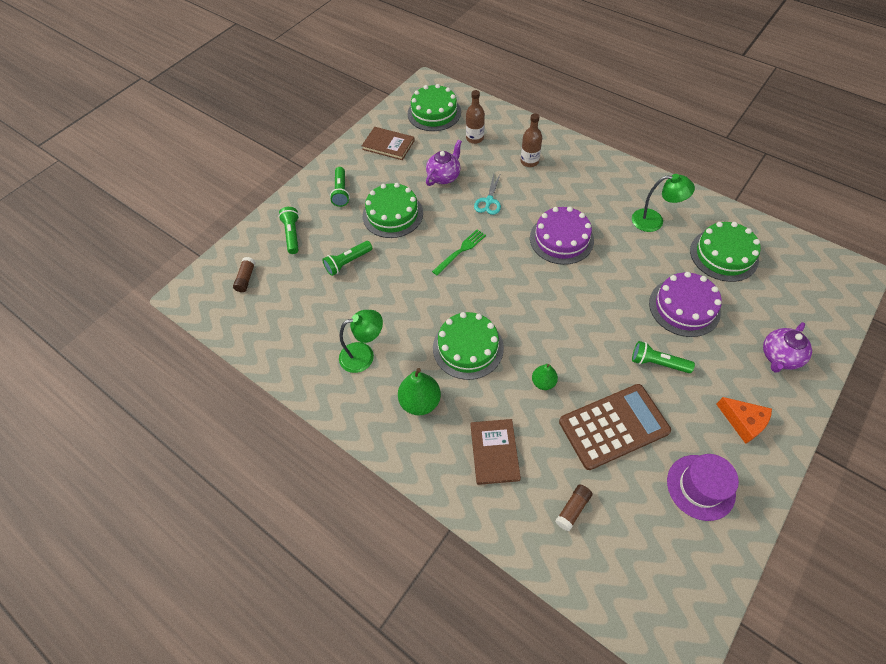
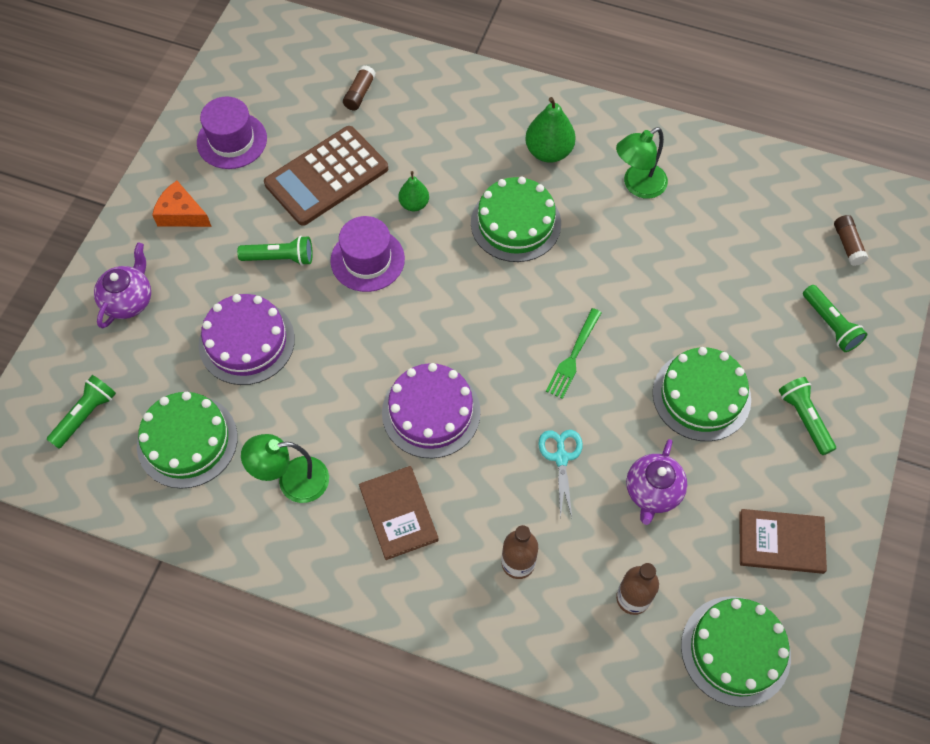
camera: 160 degrees right, 5 degrees up
green flashlight [322,241,372,276] -> green flashlight moved to [47,375,116,449]
brown book [470,419,521,485] -> brown book moved to [359,466,439,560]
none -> purple hat [330,216,405,292]

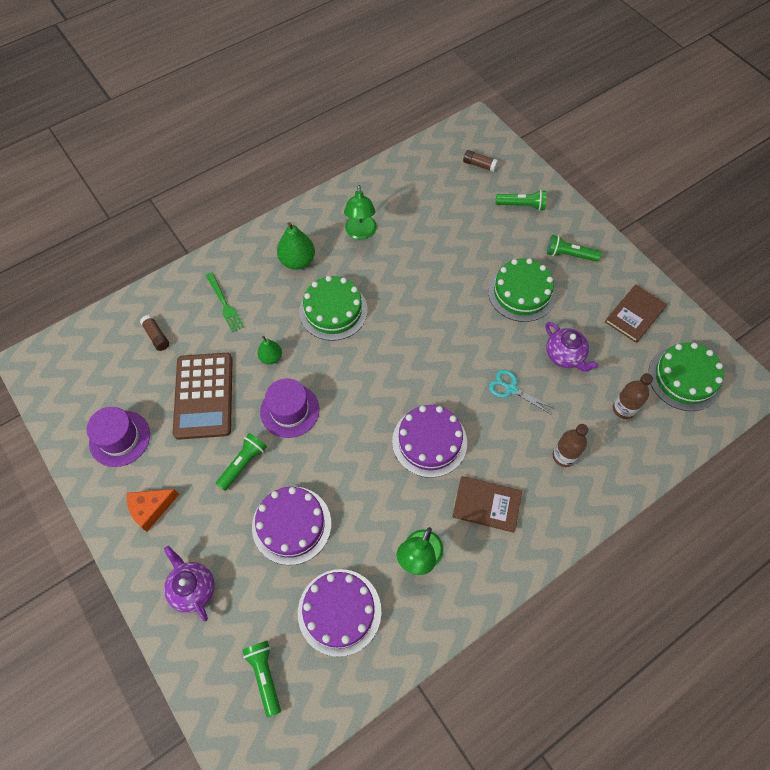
camera: 55 degrees left, 0 degrees up
green cake [137,392,238,489] -> purple cake [298,569,381,657]
green fork [546,308,602,399] -> green fork moved to [206,272,244,332]

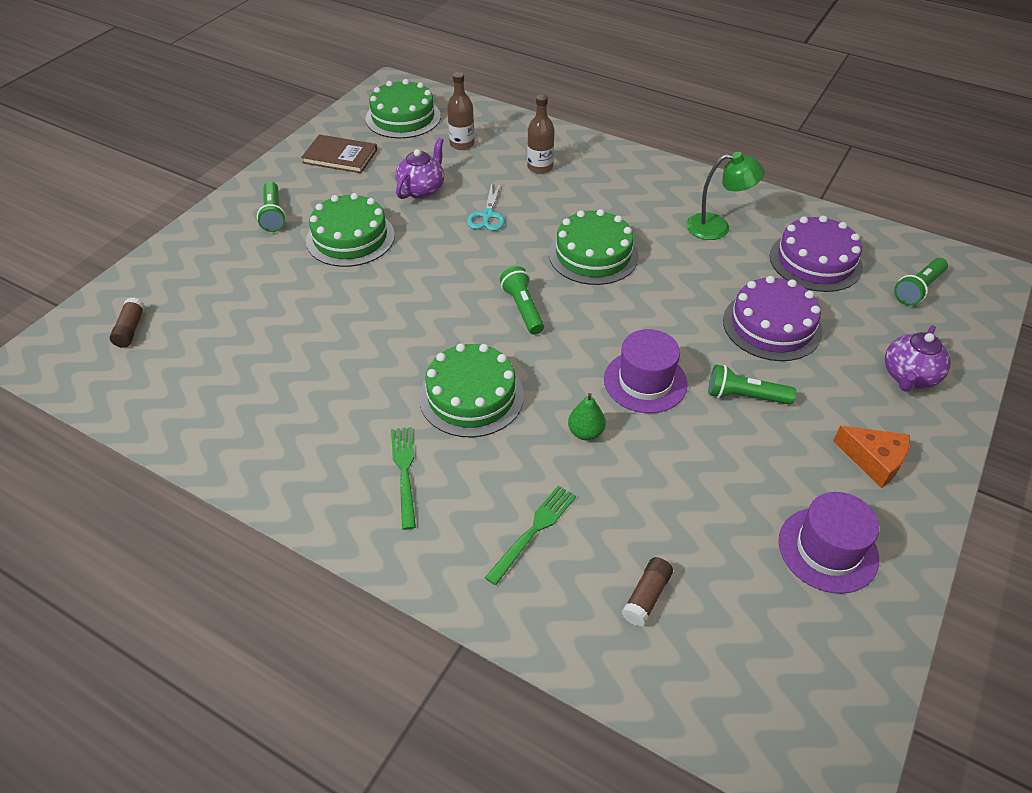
camera: 115 degrees left, 15 degrees down
brown calculator [173,353,233,440] -> none
green pear [277,222,315,270] -> green fork [391,427,416,530]
green lamp [344,185,377,239] -> none
purple cake [392,405,467,478] -> green cake [549,209,639,285]
brown book [452,476,522,533] -> none
green flashlight [496,190,547,211] -> green flashlight moved to [500,266,544,335]

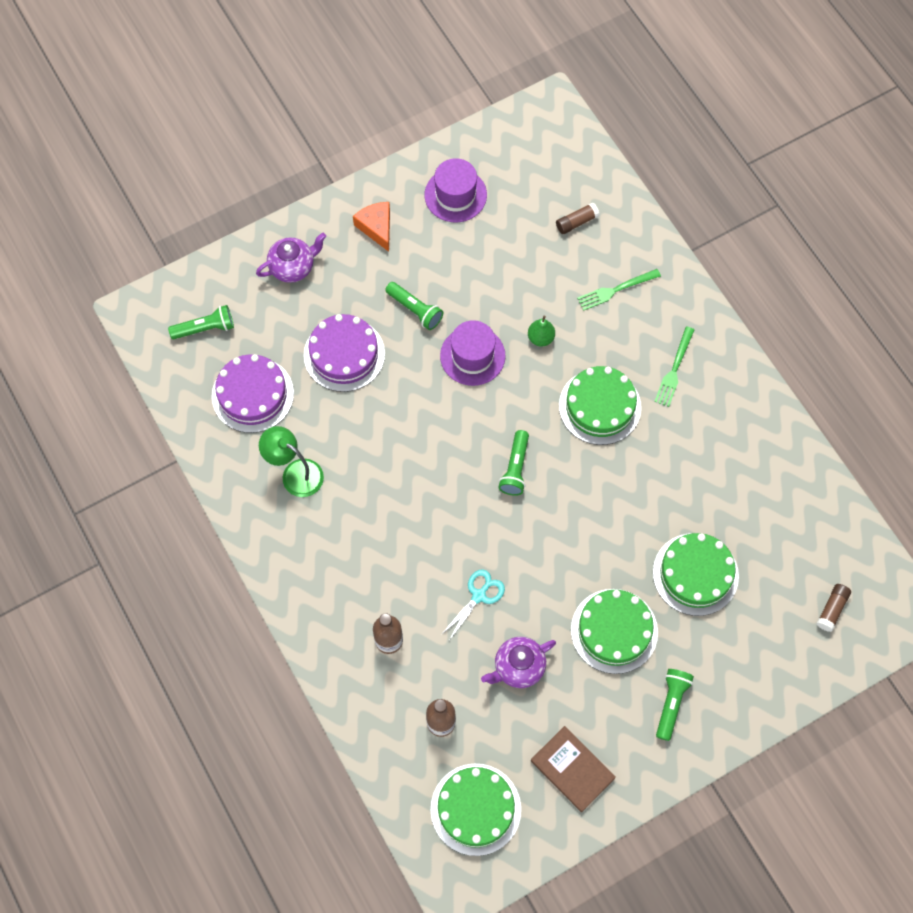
camera: 150 degrees left, 20 degrees up
green cake [549,209,639,285] -> green cake moved to [653,533,739,616]

